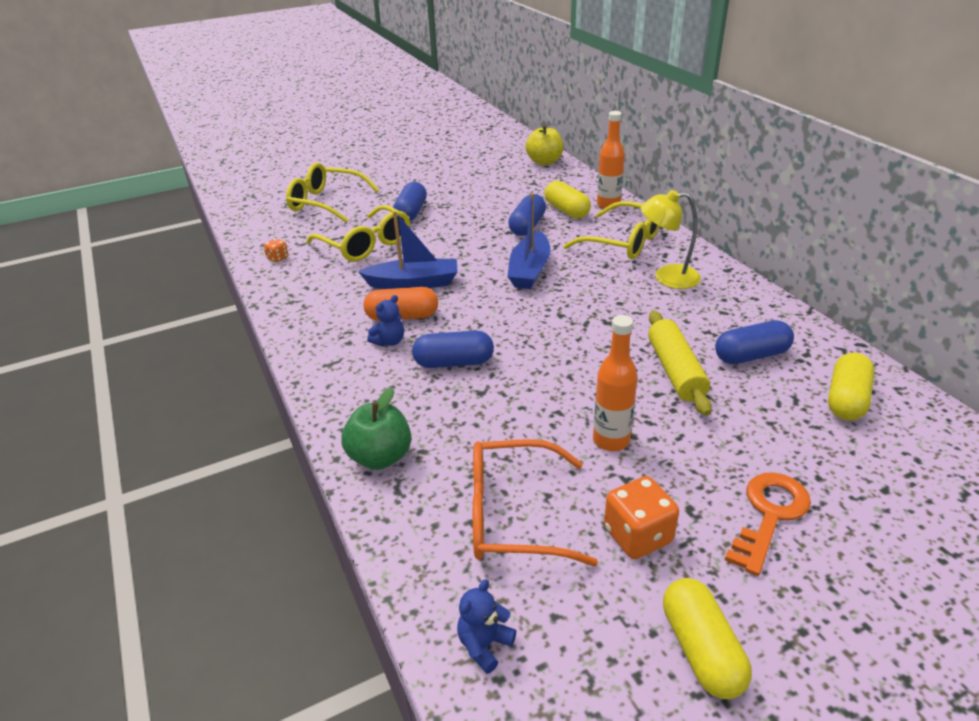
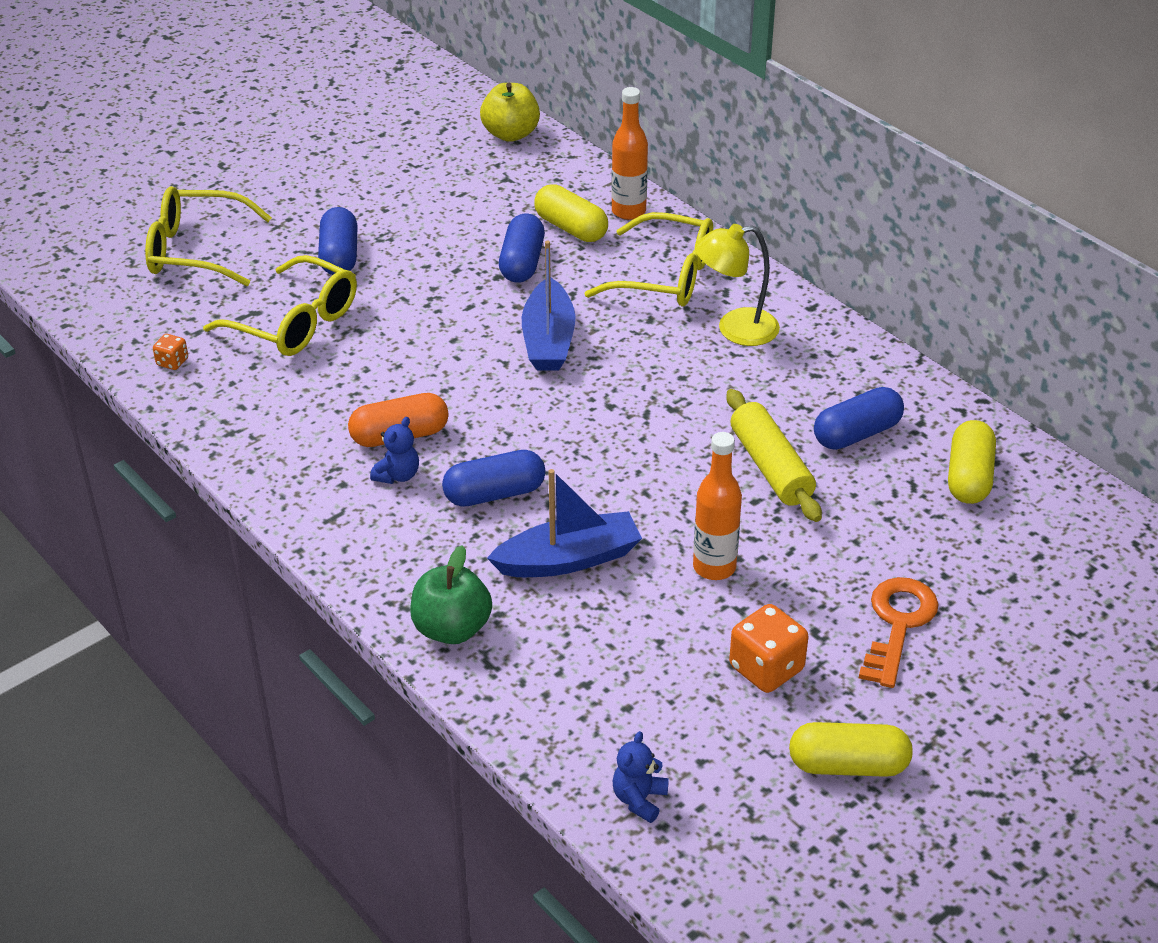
camera: 15 degrees left, 5 degrees up
blue boat [358,211,458,289] -> blue boat moved to [487,469,642,577]
orange glasses [473,439,598,566] -> none
yellow capsule [663,578,752,699] -> yellow capsule turned 60 degrees counterclockwise [789,722,913,777]

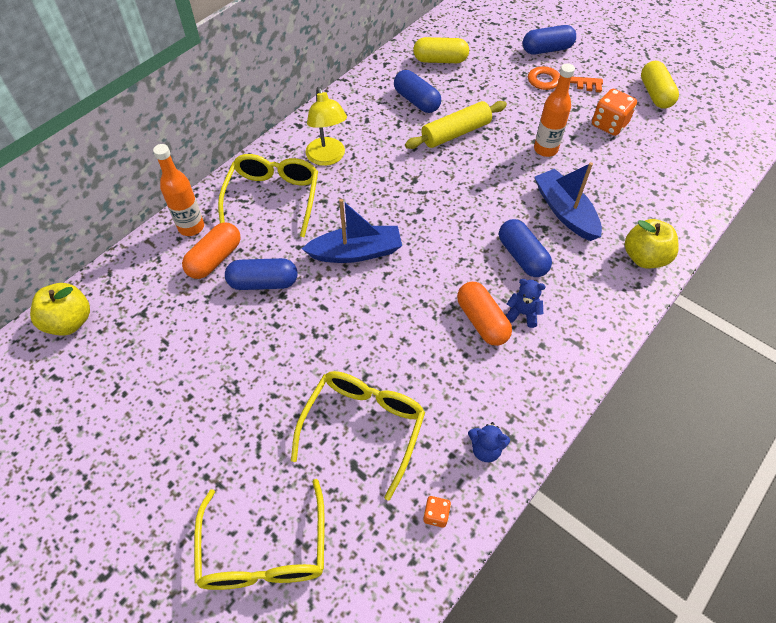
camera: 100 degrees left, 15 degrees up
blue capsule [318,207,358,275] -> blue capsule moved to [523,25,576,55]
green apple [410,545,492,644] -> yellow apple [625,219,679,268]
yellow capsule [534,184,608,242] -> orange capsule [182,222,241,279]
blue teddy bear [613,731,669,823] -> blue teddy bear moved to [468,422,510,462]

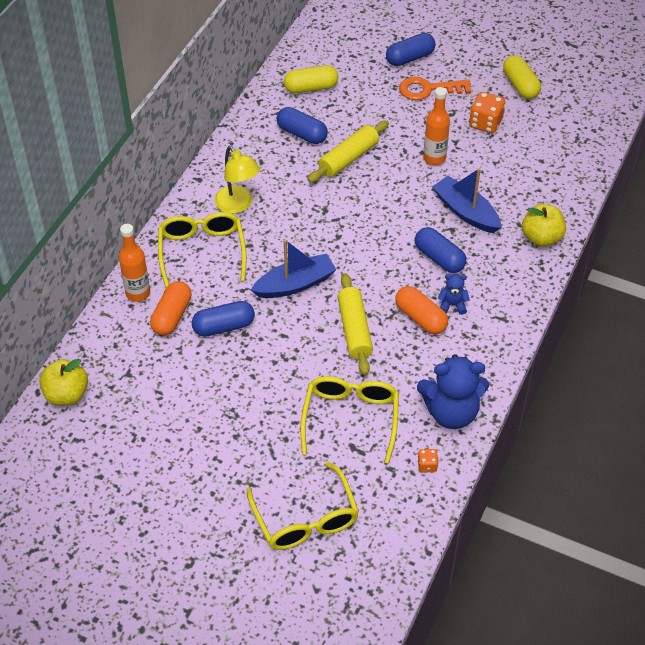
camera: 15 degrees left, 5 degrees down
blue teddy bear [468,422,510,462] -> blue teddy bear [417,354,489,429], size x2.13
none -> yellow rolling pin [337,273,373,375]

